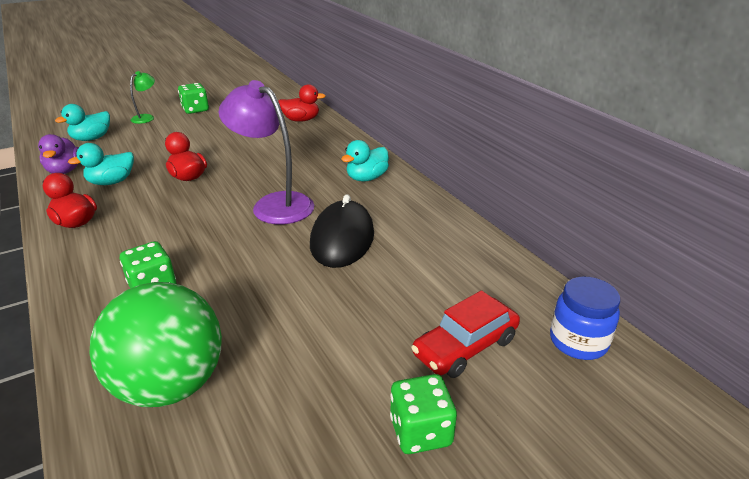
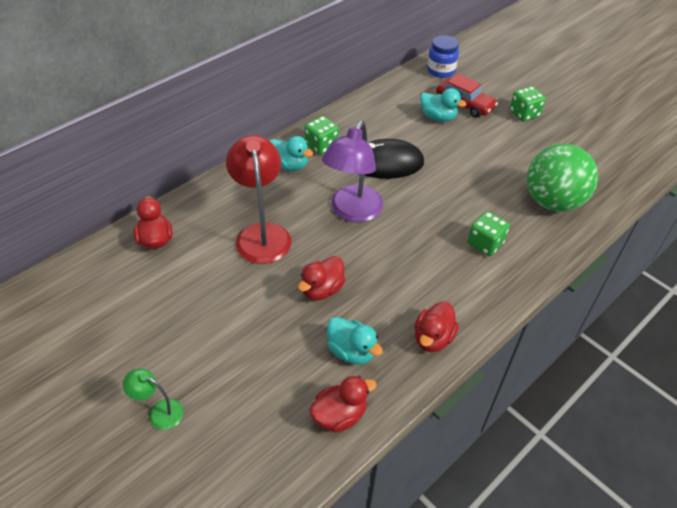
camera: 105 degrees left, 15 degrees up
purple duck [38,134,79,174] -> red duck [309,376,377,433]
turquoise duck [55,104,110,141] -> turquoise duck moved to [420,88,467,122]
green dice [178,83,209,114] -> green dice moved to [305,116,339,155]
none -> red lamp [226,135,291,264]

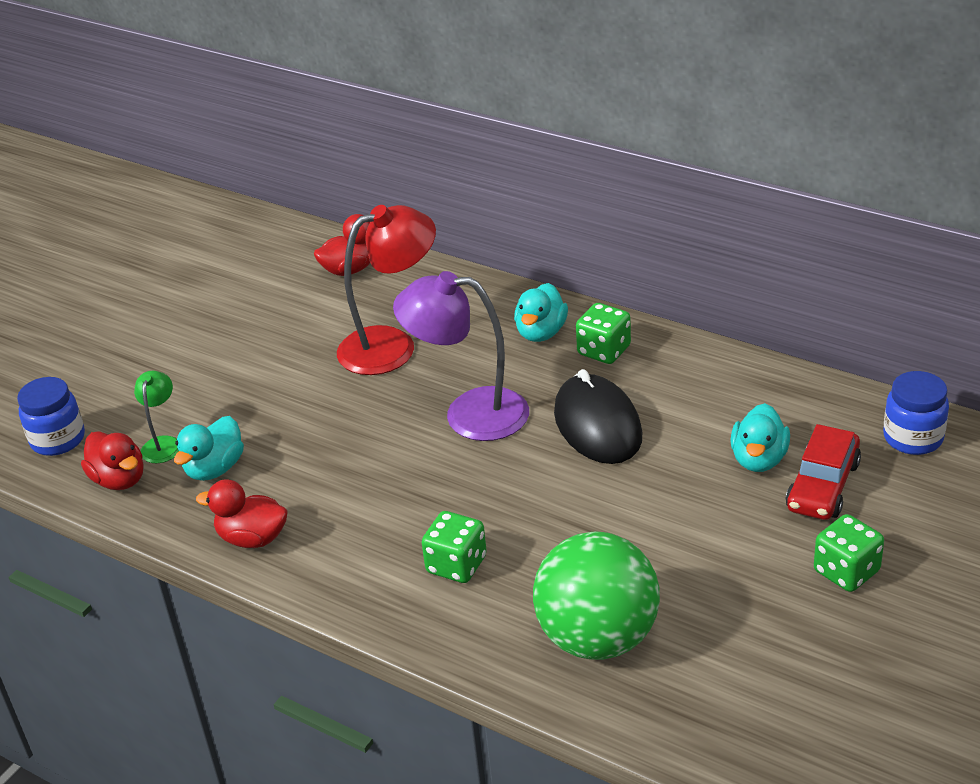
camera: 80 degrees right, 10 degrees down
green lamp [123,368,184,430] -> green lamp moved to [134,371,179,463]
red duck [298,256,345,300] -> none
none -> blue jar [17,377,85,456]

